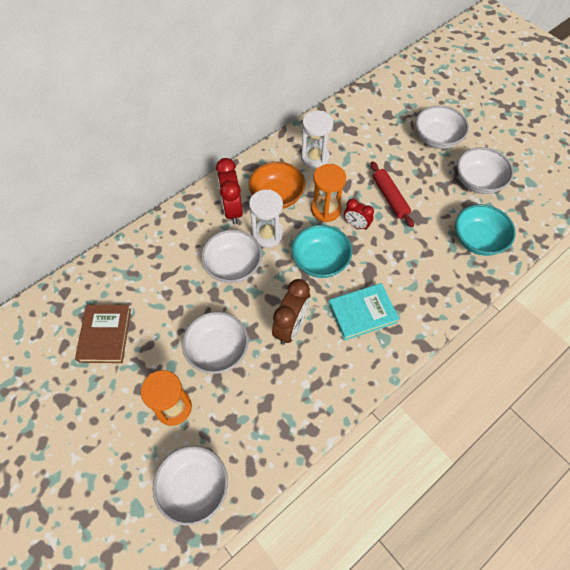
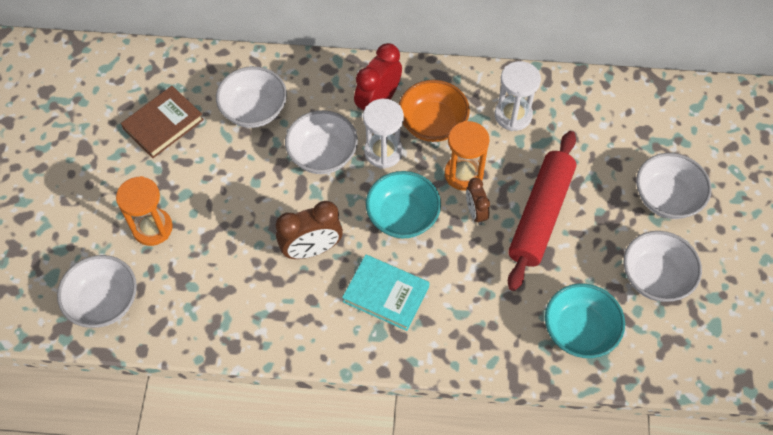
camera: 45 degrees right, 0 degrees up
white bowl [182,312,249,374] -> white bowl moved to [216,66,287,128]
red clock [344,198,374,230] -> brown clock [466,178,490,225]
red rolling pin [371,162,414,228] -> red rolling pin [508,131,576,291], size x1.65

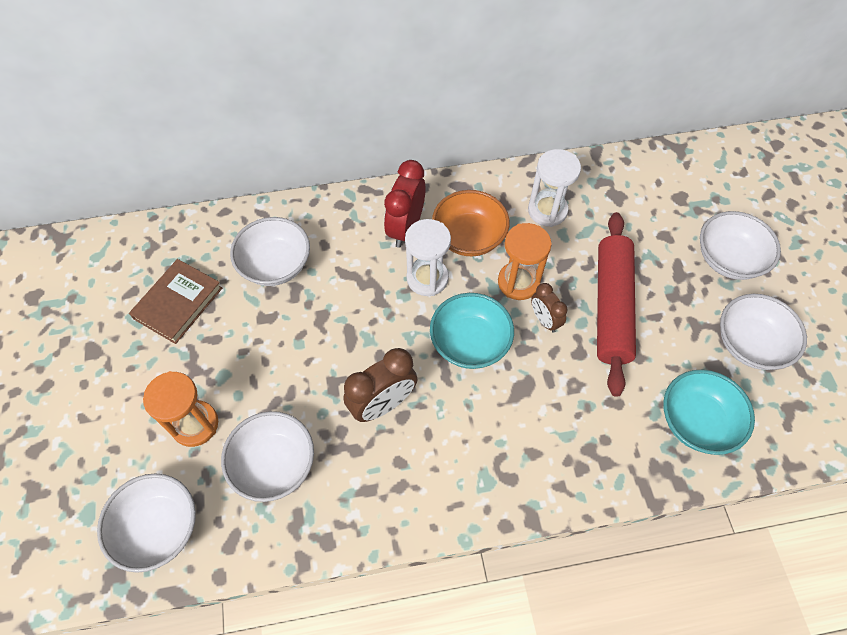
camera: 15 degrees left, 0 degrees up
white bowl [285,110,358,174] -> white bowl moved to [221,411,314,502]
turquoise book [342,255,430,331] -> none

